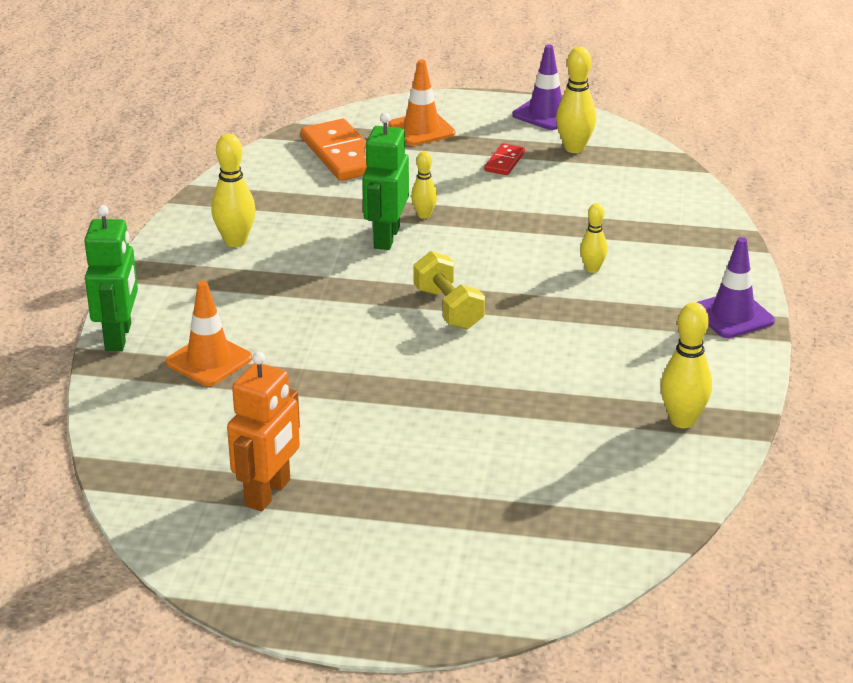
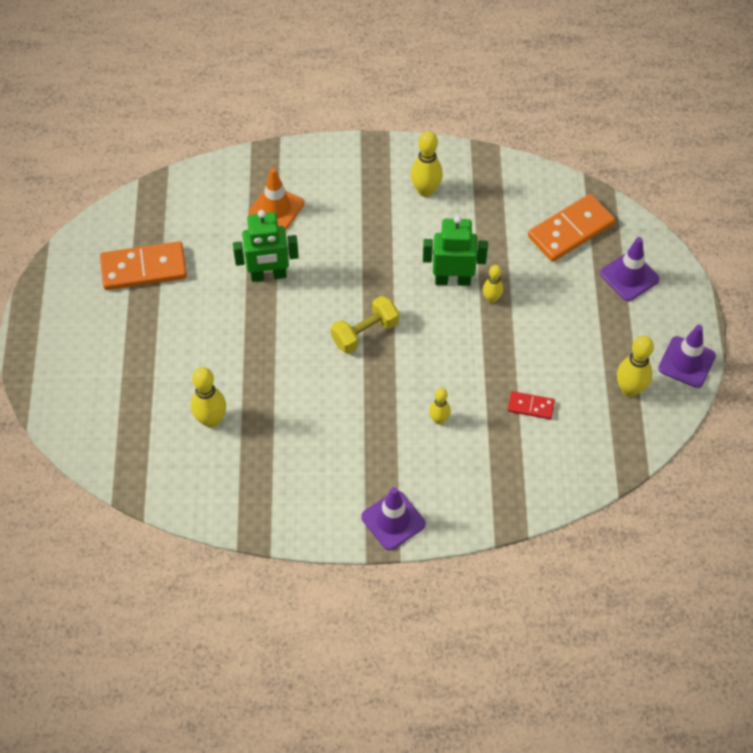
camera: 80 degrees right, 25 degrees up
green robot [84,205,138,351] -> green robot moved to [233,210,299,282]
orange robot [227,352,300,511] -> orange domino [100,241,187,290]
orange traffic cone [388,59,455,146] -> purple traffic cone [600,237,659,301]
red domino [484,143,525,175] -> red domino moved to [508,391,555,419]
yellow bowling pin [661,302,712,428] -> yellow bowling pin moved to [191,367,226,428]

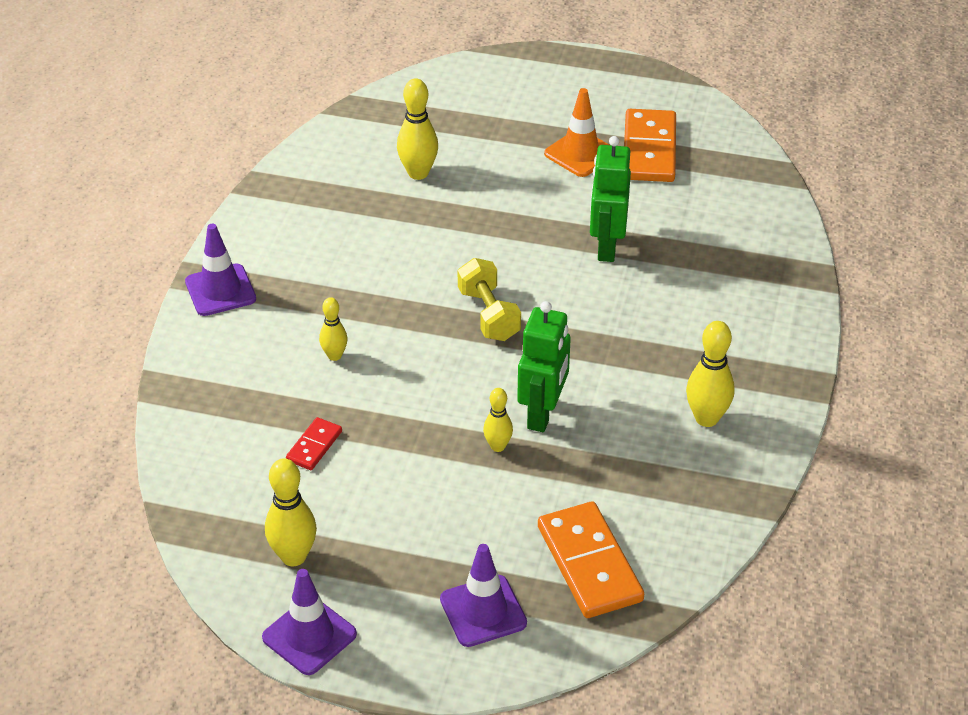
camera: 105 degrees right, 15 degrees down
orange traffic cone [248,168,304,230] -> orange traffic cone moved to [544,88,609,177]

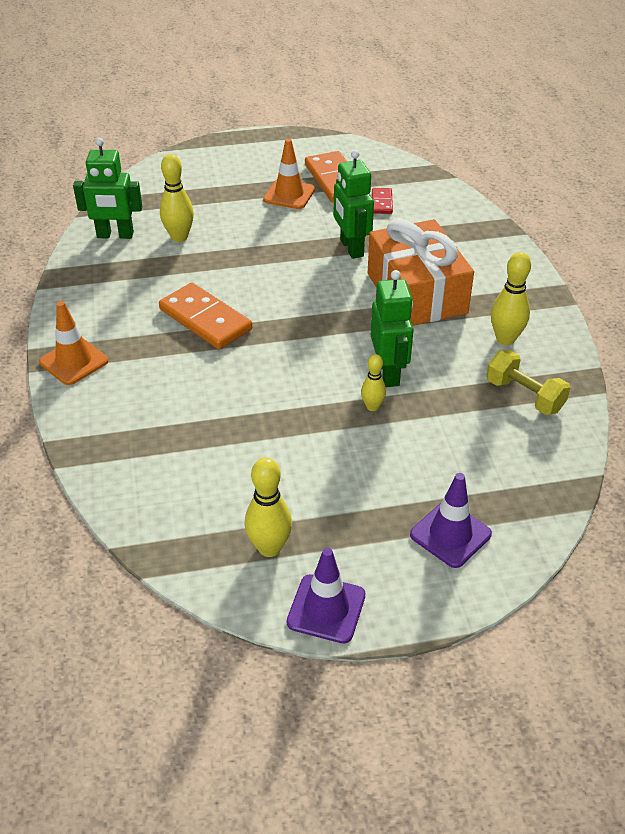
camera: 25 degrees left, 0 degrees up
purple traffic cone [185,224,256,316] -> orange traffic cone [39,301,109,385]
red domino [286,417,342,470] -> red domino moved to [372,188,393,214]
yellow bowling pin [319,297,348,361] -> none
yellow dumbbell [458,258,521,341] -> yellow dumbbell moved to [486,350,571,415]
orange domino [538,501,644,618] -> orange domino moved to [159,283,252,349]
none -> green robot [73,138,142,239]
none -> orange gift [368,218,474,326]

